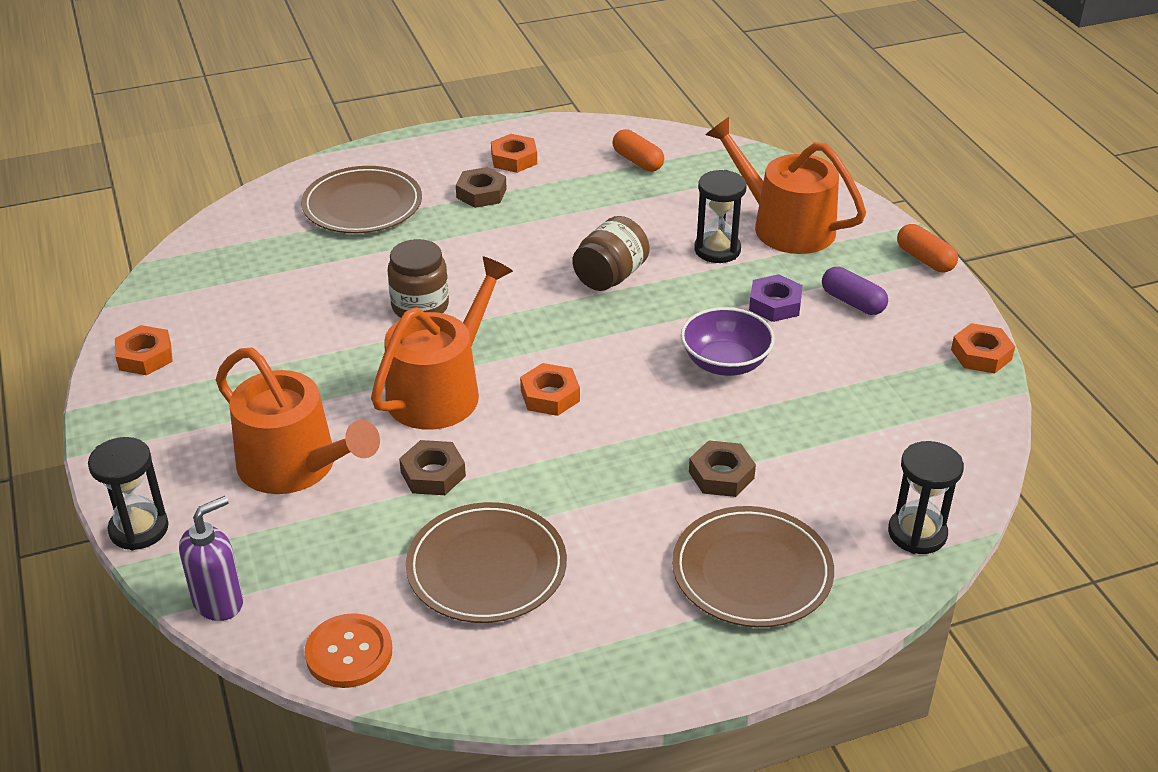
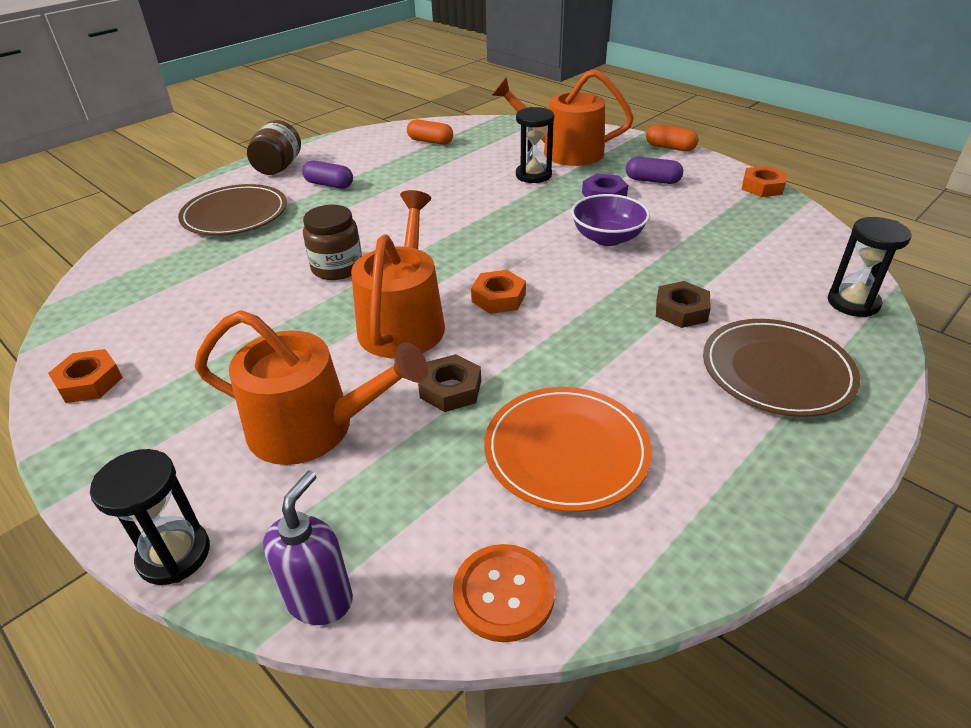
camera: 25 degrees left, 0 degrees up
brown plate [406,502,567,623] -> orange plate [484,387,652,512]
brown nut [456,167,507,208] -> purple capsule [302,160,353,189]
orange nut [491,134,537,173] -> none
brown jar [572,216,650,291] -> brown jar moved to [247,120,301,175]

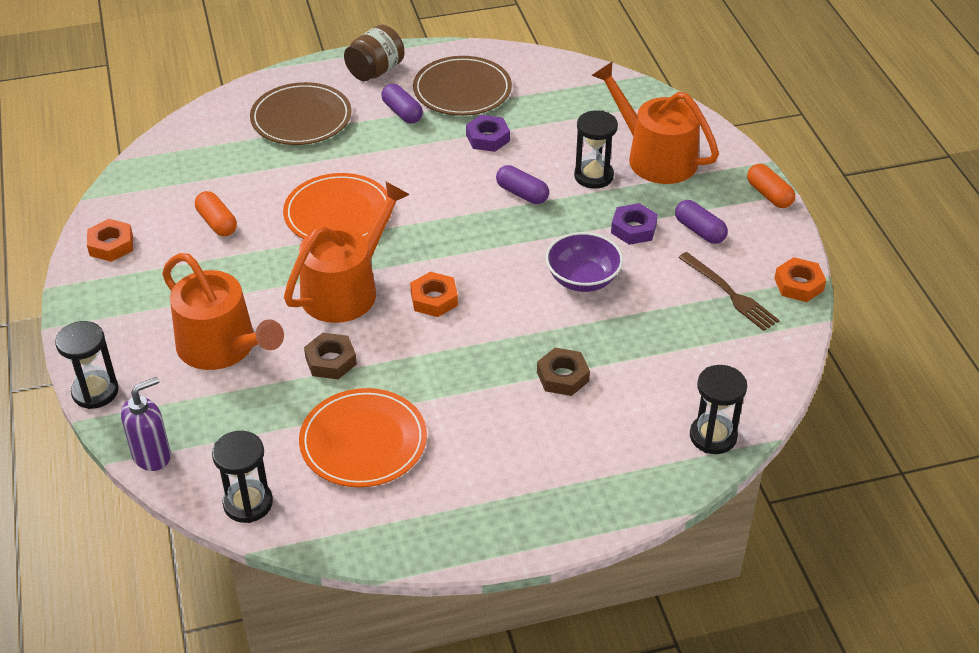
camera: 30 degrees right, 5 degrees up
brown jar [303,205,362,280] -> orange plate [283,173,392,239]
orange capsule [407,119,453,145] -> orange capsule moved to [195,191,237,236]
orange button [453,544,555,642] -> black hourglass [212,431,273,523]
brown plate [703,319,860,417] -> brown plate moved to [413,56,512,116]
none -> purple nut [466,115,510,152]
none -> purple capsule [496,165,549,204]
none -> brown fork [678,252,780,331]

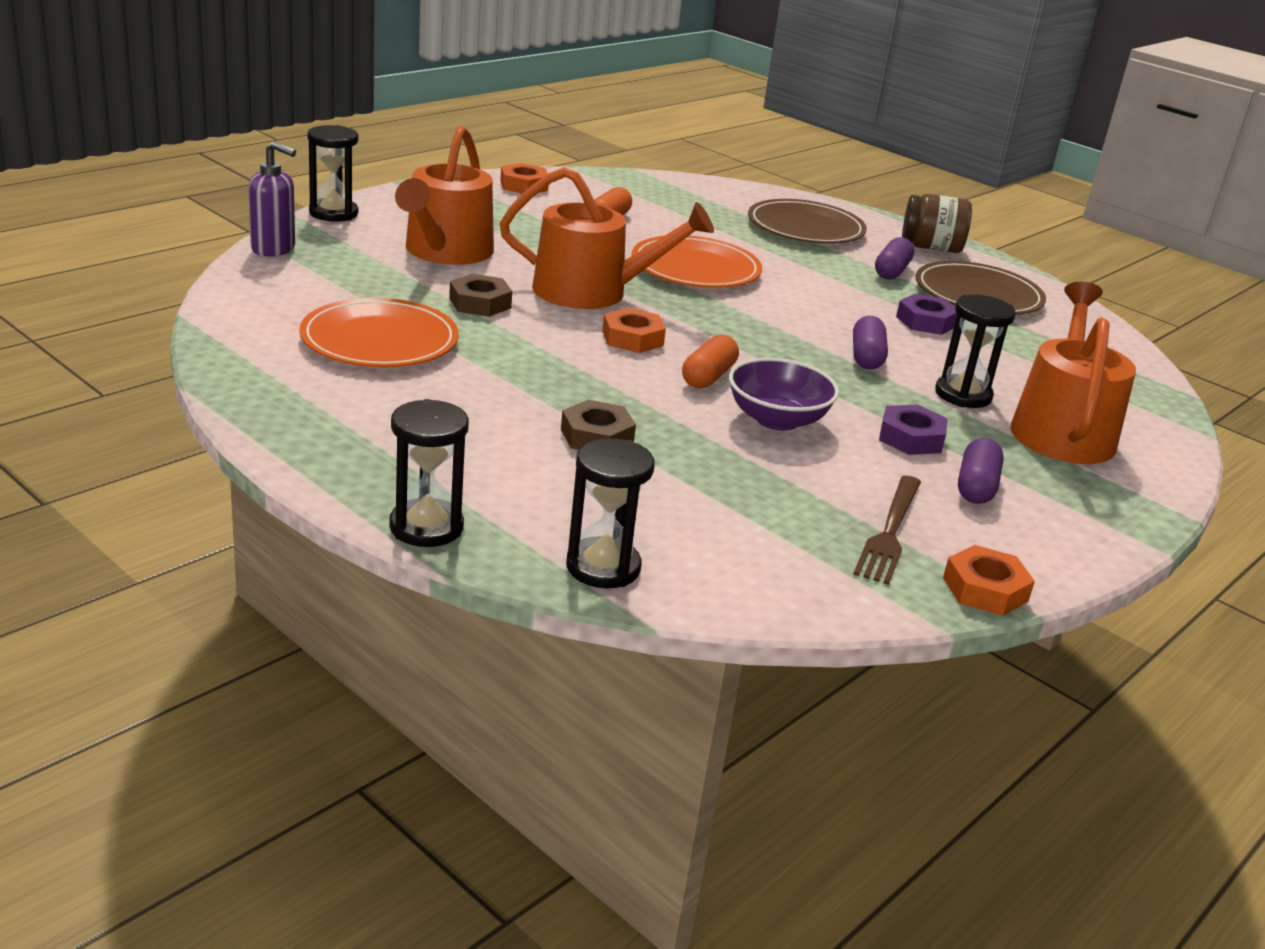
camera: 55 degrees right, 15 degrees down
black hourglass [212,431,273,523] -> black hourglass moved to [389,399,469,547]
orange capsule [747,164,795,208] -> orange capsule moved to [682,334,739,388]

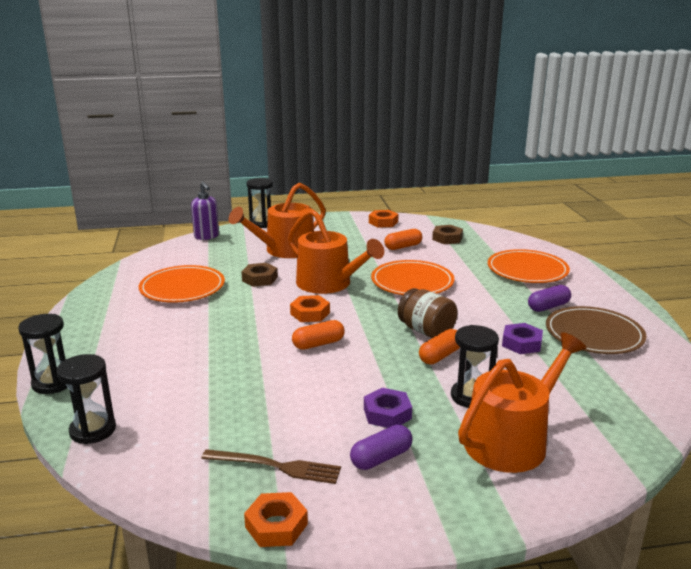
camera: 40 degrees right, 5 degrees down
brown nut [561,400,636,450] -> brown nut moved to [432,225,463,244]
purple bowl [729,358,839,431] -> none
brown plate [748,199,867,244] -> orange plate [487,249,570,283]
purple capsule [853,316,888,369] -> orange capsule [419,329,460,365]
brown fork [853,476,921,585] -> brown fork turned 135 degrees counterclockwise [201,449,341,484]
brown jar [902,194,972,253] -> brown jar moved to [398,288,457,338]

